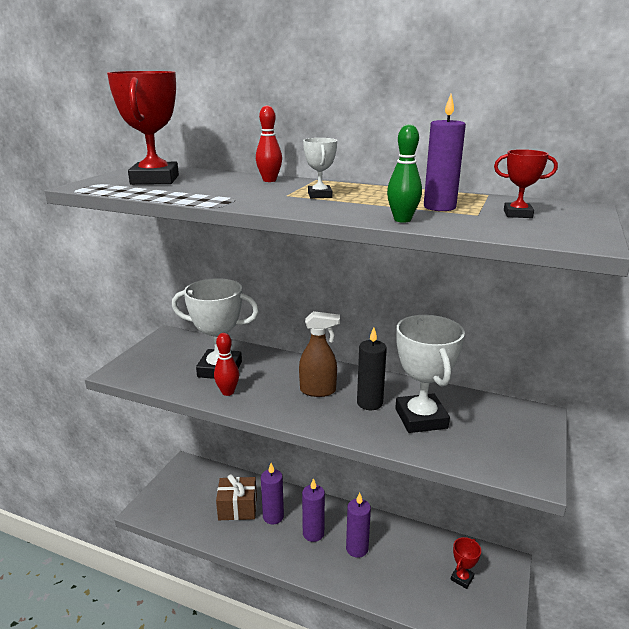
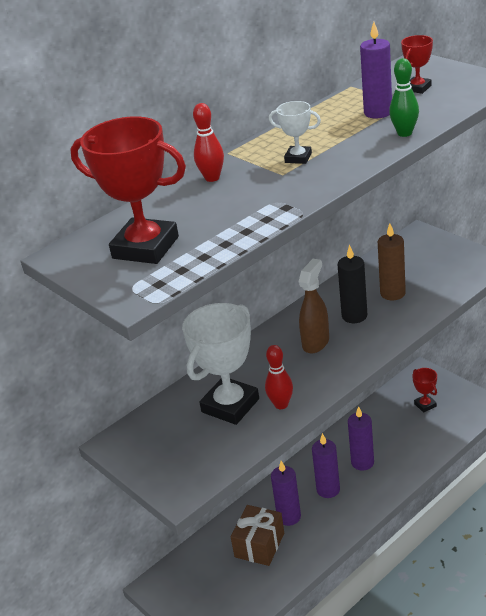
camera: 60 degrees left, 10 degrees up
white trophy [395,315,465,433] -> brown candle [378,224,406,300]

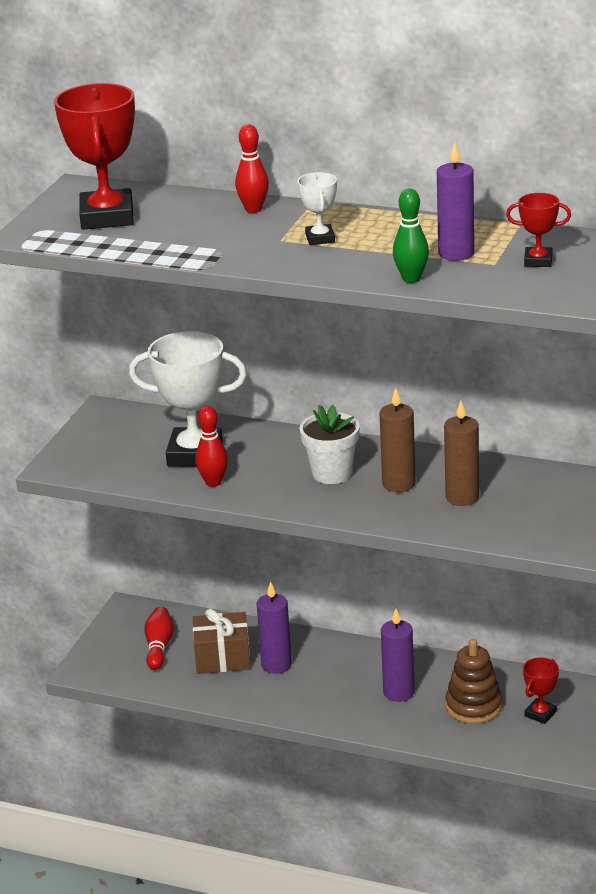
camera: 60 degrees right, 5 degrees down
brown spray bottle [299,259,329,354] -> white flower pot [300,405,360,484]
purple candle [312,433,340,498] -> none
black candle [338,244,367,323] -> brown candle [380,388,416,492]
none -> red bowling pin [144,607,174,670]
none -> brown stacking toy [445,639,502,724]

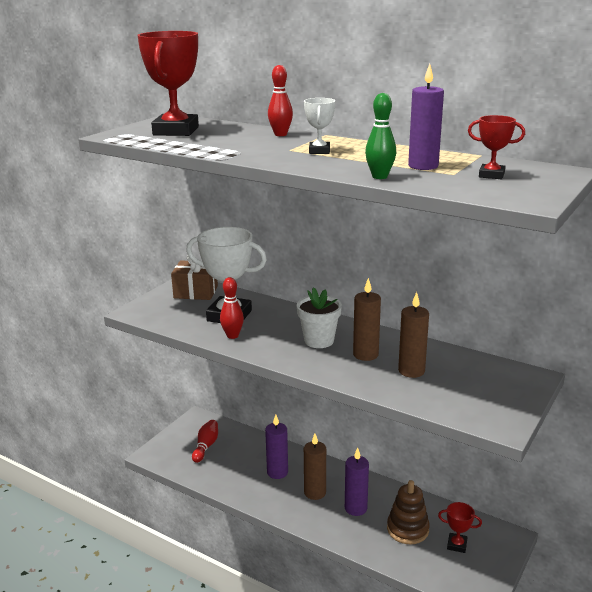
camera: 10 degrees right, 5 degrees down
brown gift [193,609,250,674] -> brown gift moved to [171,256,218,300]
red trophy [523,657,559,724] -> red trophy turned 60 degrees clockwise [438,502,482,553]
none -> brown candle [304,434,326,500]

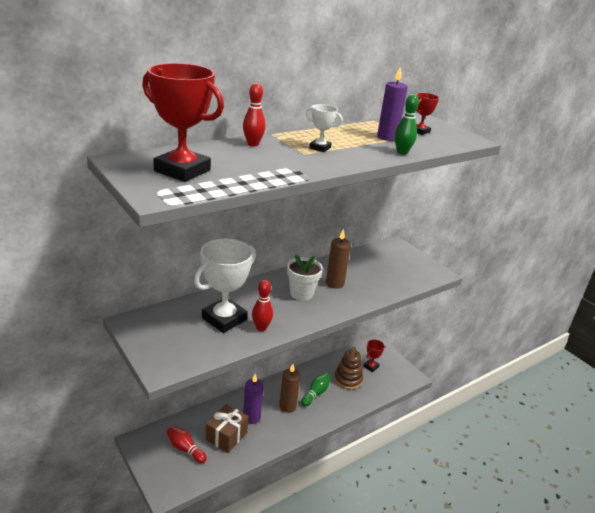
camera: 70 degrees left, 5 degrees up
brown gift [171,256,218,300] -> brown gift moved to [206,404,249,453]
purple candle [345,447,369,516] -> green bowling pin [301,373,331,407]
brown candle [398,292,429,378] -> none

